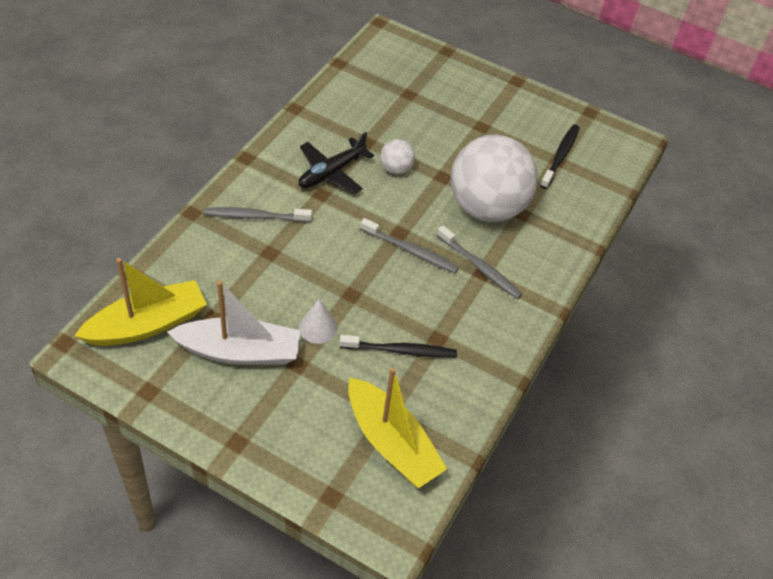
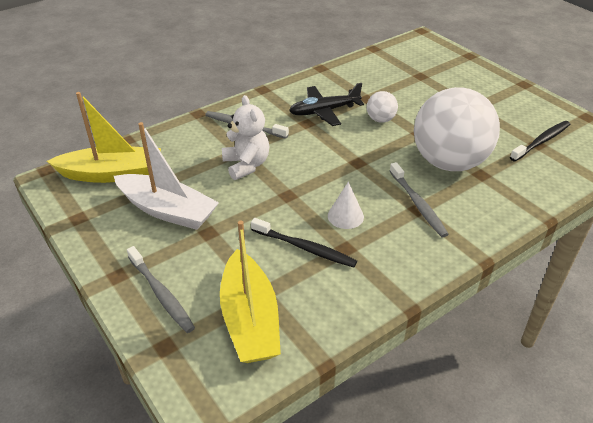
camera: 30 degrees right, 10 degrees down
white cone [299,299,337,344] -> white cone moved to [328,182,364,229]
grey toothbrush [360,218,459,273] -> grey toothbrush moved to [127,246,195,333]
none -> white teddy bear [222,95,269,180]

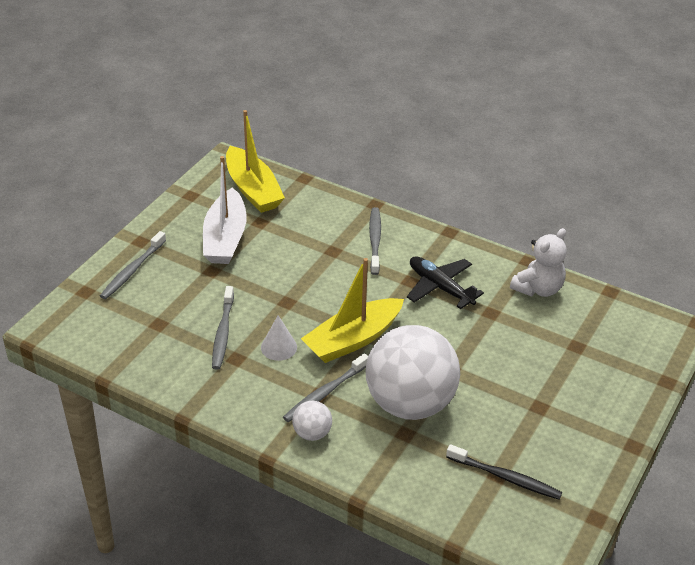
camera: 65 degrees right, 0 degrees up
yellow boat [220,221,281,363] -> yellow boat moved to [301,258,404,363]
white teddy bear [222,95,269,180] -> white teddy bear moved to [510,228,567,297]
black toothbrush [251,218,357,268] -> grey toothbrush [212,286,234,370]
white ball [367,91,398,123] -> white ball moved to [292,401,332,441]

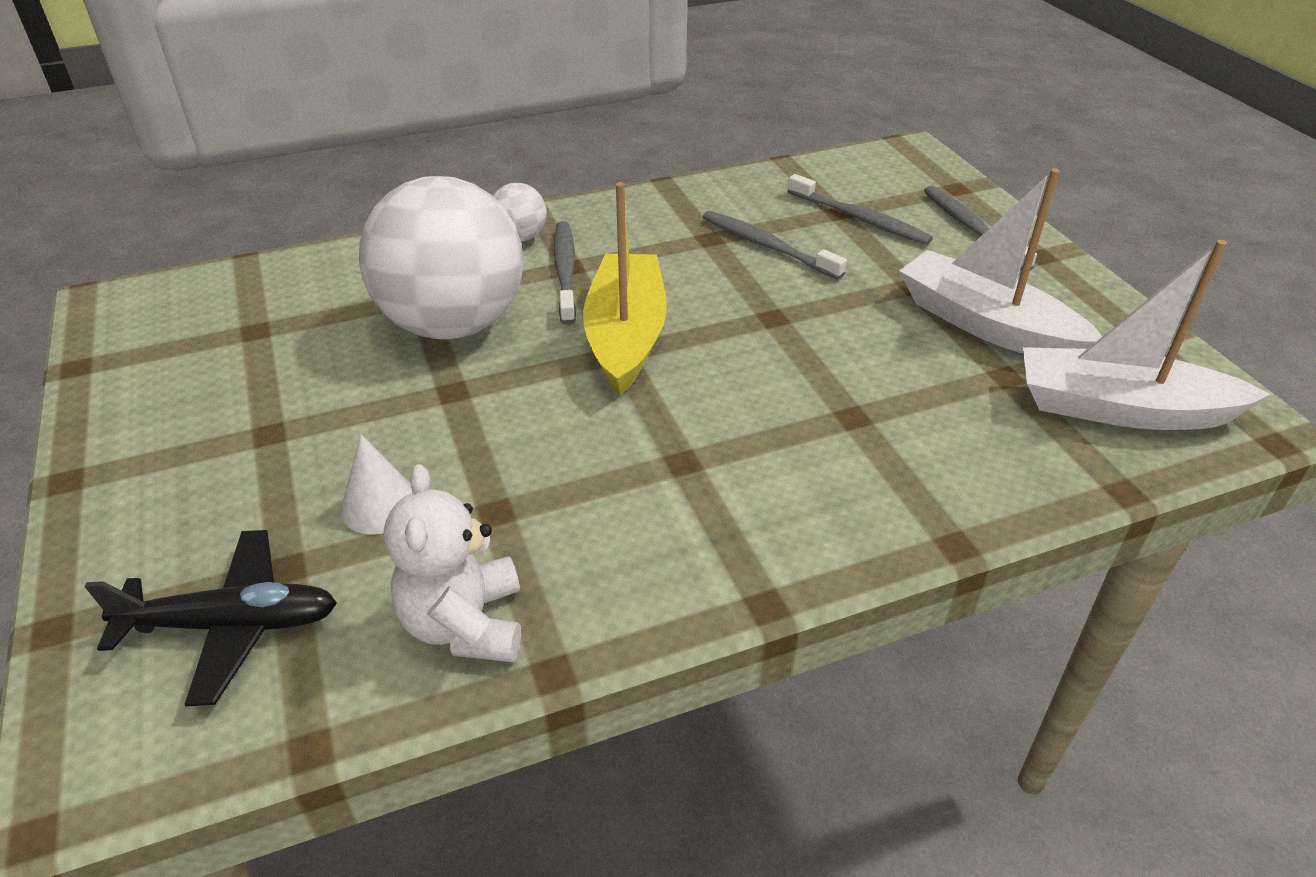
camera: 130 degrees right, 0 degrees up
yellow boat [226,110,285,213] -> white boat [1023,240,1271,430]
white cone [261,315,297,361] -> white cone moved to [341,434,413,534]
grey toothbrush [369,207,381,275] -> grey toothbrush moved to [787,174,933,245]
black plane [407,256,484,309] -> black plane moved to [84,530,337,706]
black toothbrush [446,444,562,500] -> none

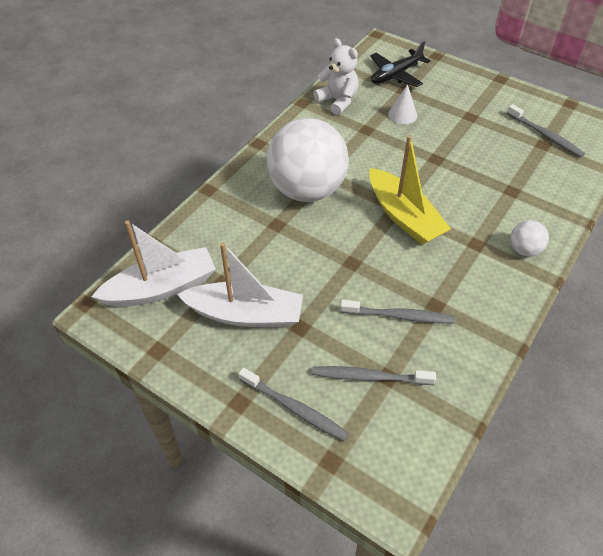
camera: 145 degrees right, 10 degrees up
white ball [359,176,524,340] -> white ball moved to [266,118,349,202]
grey toothbrush [554,221,576,325] -> grey toothbrush moved to [507,104,585,158]

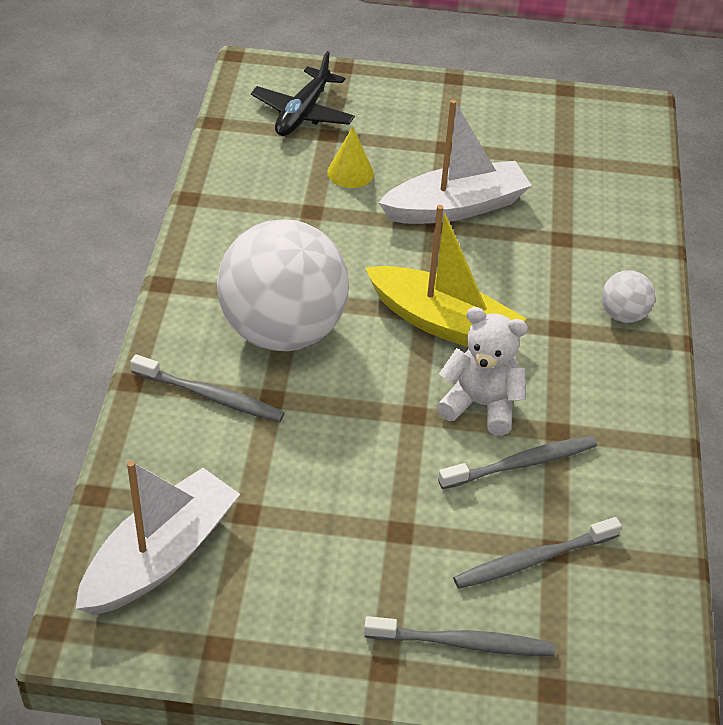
camera: 30 degrees left, 5 degrees down
white boat [177,242,303,327] -> white boat moved to [378,100,532,224]
white teddy bear [313,38,359,115] -> white teddy bear moved to [437,307,528,436]
white cone [388,84,417,124] -> yellow cone [327,127,374,188]
grey toothbrush [507,104,585,158] -> grey toothbrush moved to [130,354,285,422]

